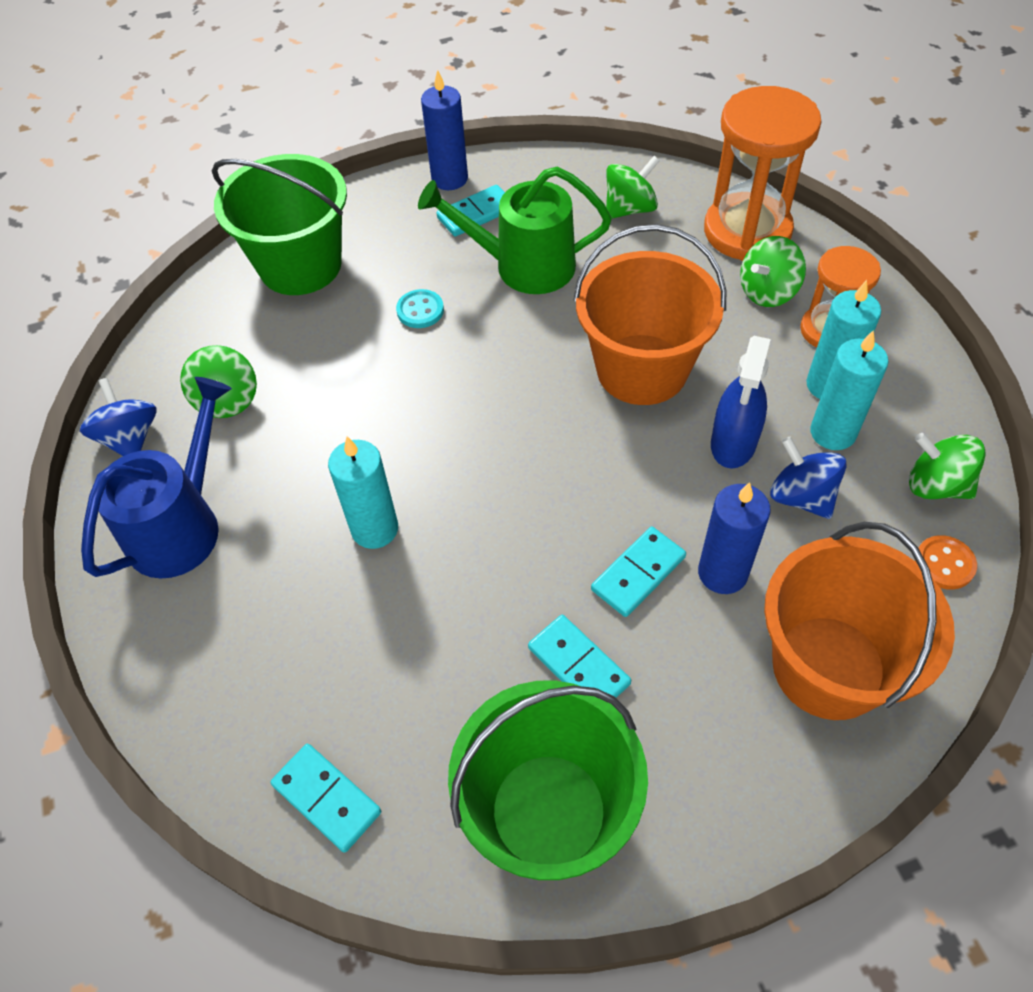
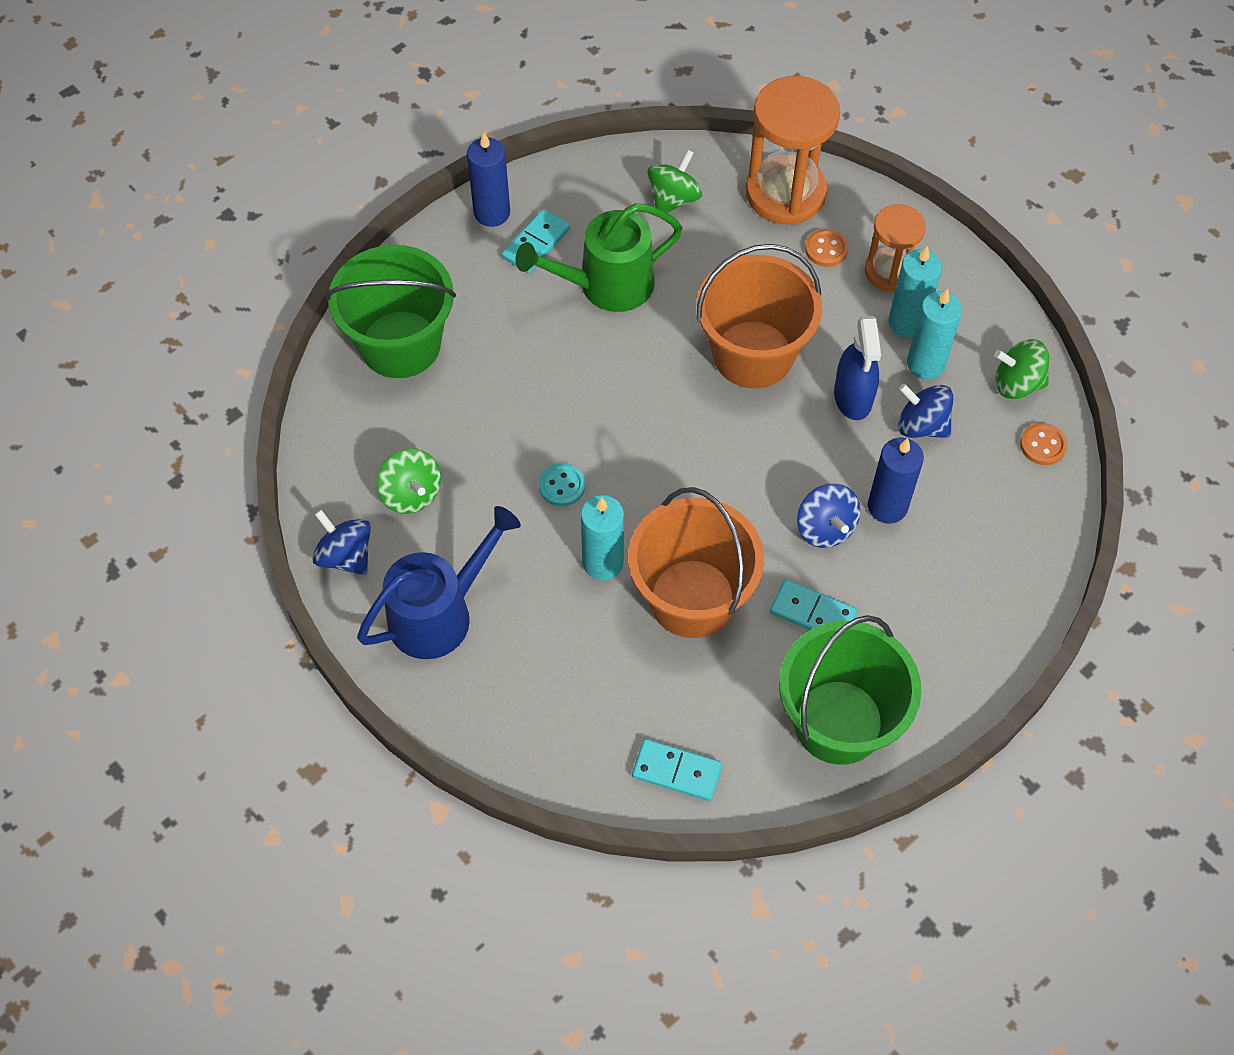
camera: 25 degrees left, 5 degrees up
blue watering can [81,377,232,579] -> blue watering can turned 45 degrees clockwise [357,506,521,659]
turquoise button [396,289,444,328] -> turquoise button moved to [539,463,585,506]
turquoise domino [591,527,686,617] -> blue spinning top [797,484,860,548]
green spinning top [740,236,806,307] -> orange button [805,229,848,267]
orange bucket [764,522,955,720] -> orange bucket moved to [628,487,764,638]

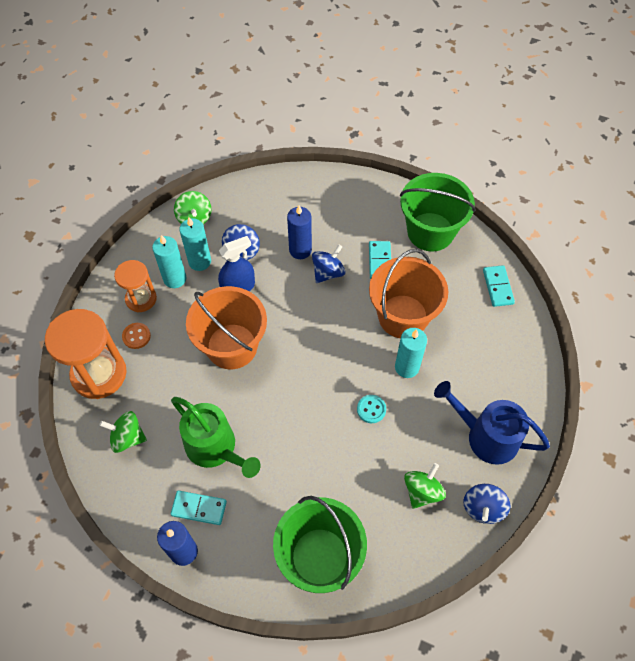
camera: 115 degrees left, 0 degrees up
orange button [1020,423,1067,465] -> none

